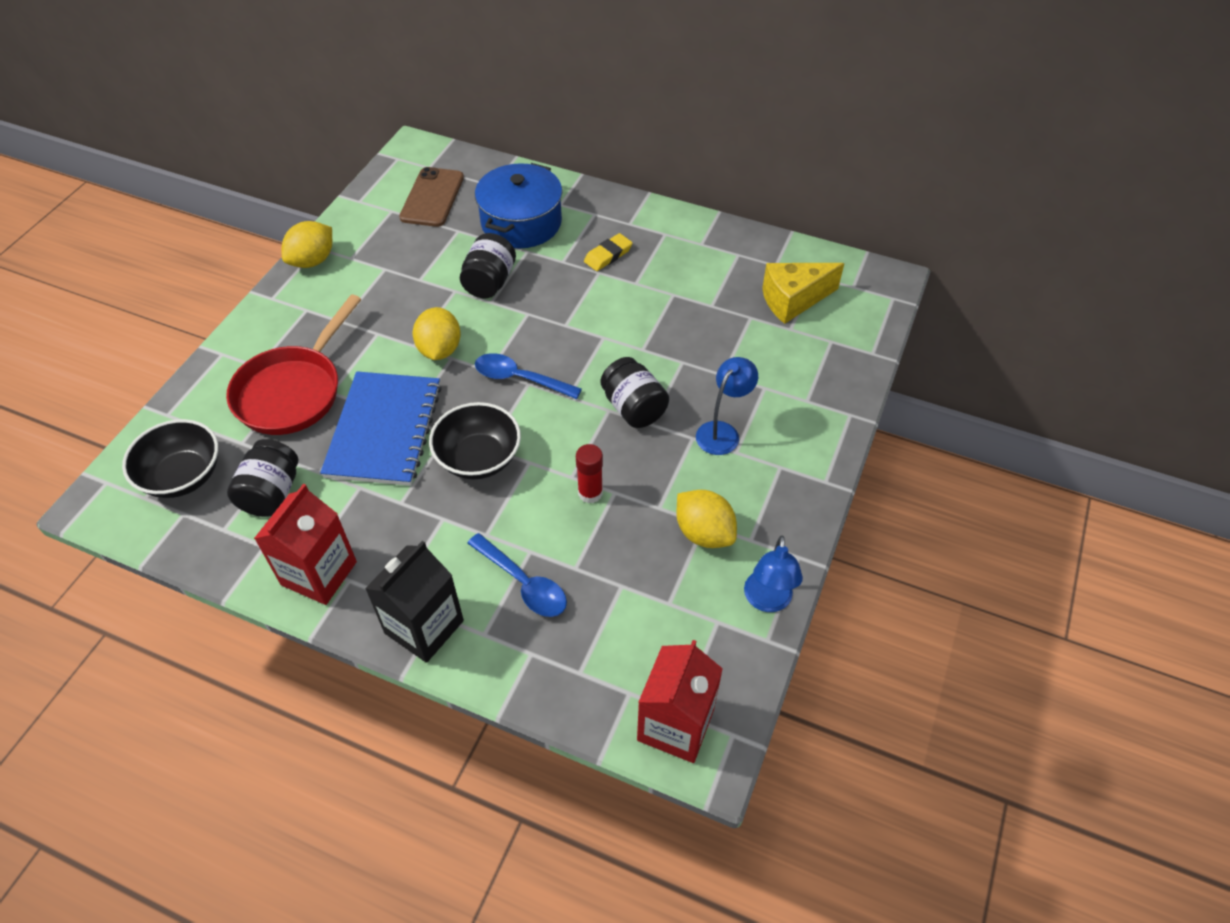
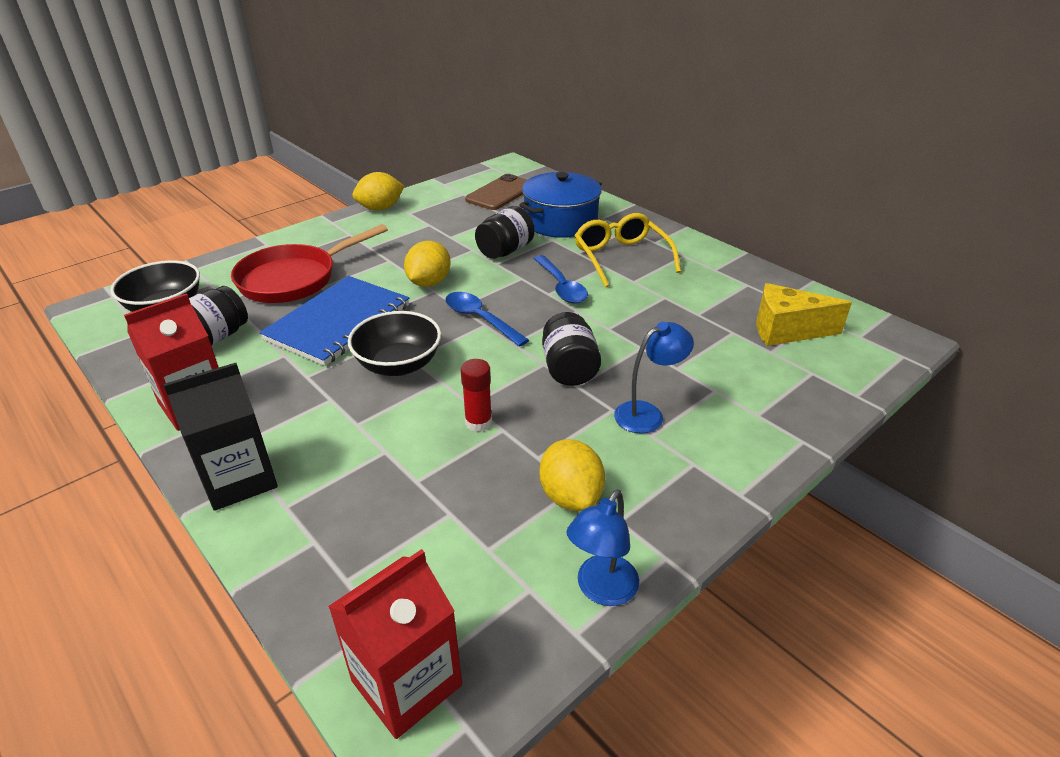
camera: 25 degrees right, 15 degrees down
blue spoon [467,533,567,617] -> blue spoon moved to [533,255,588,303]
yellow eraser [584,233,633,271] -> yellow glasses [574,213,681,287]

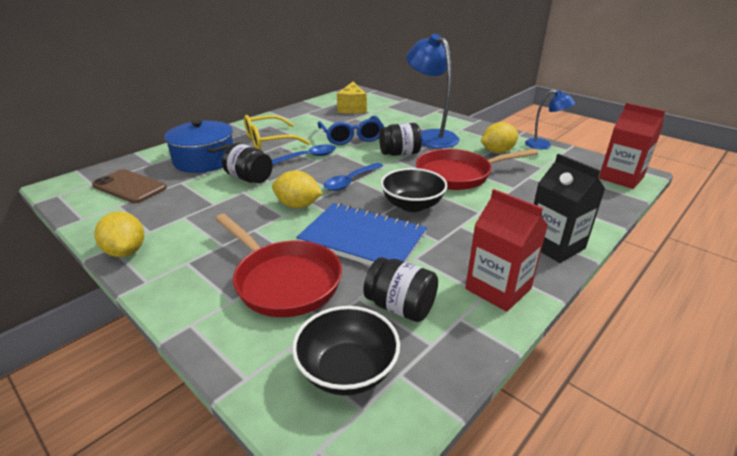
camera: 95 degrees left, 5 degrees down
red glue stick [461,359,492,432] -> red pan [416,149,538,190]
blue lamp [614,322,694,434] -> blue lamp [406,34,460,148], size x1.77
none -> blue glasses [318,116,384,145]

